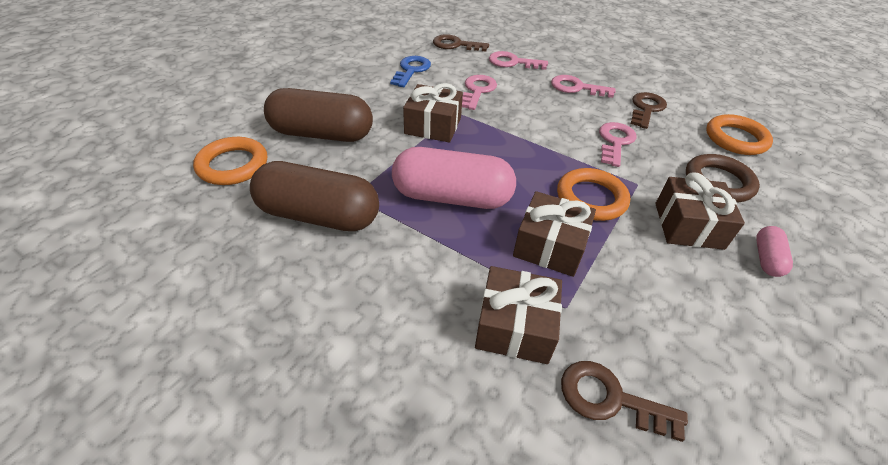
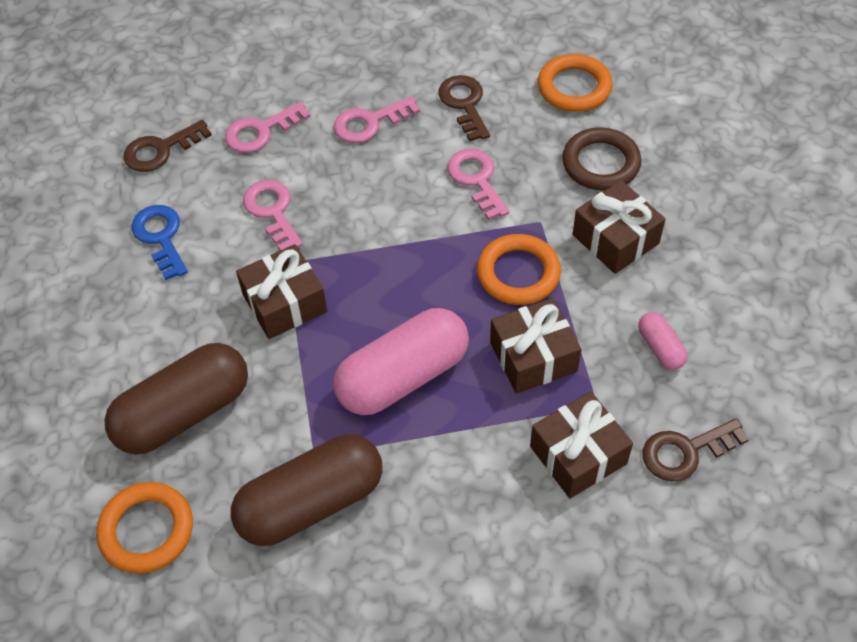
camera: 40 degrees left, 10 degrees up
pink capsule [756,226,793,277] -> pink capsule moved to [638,312,688,370]

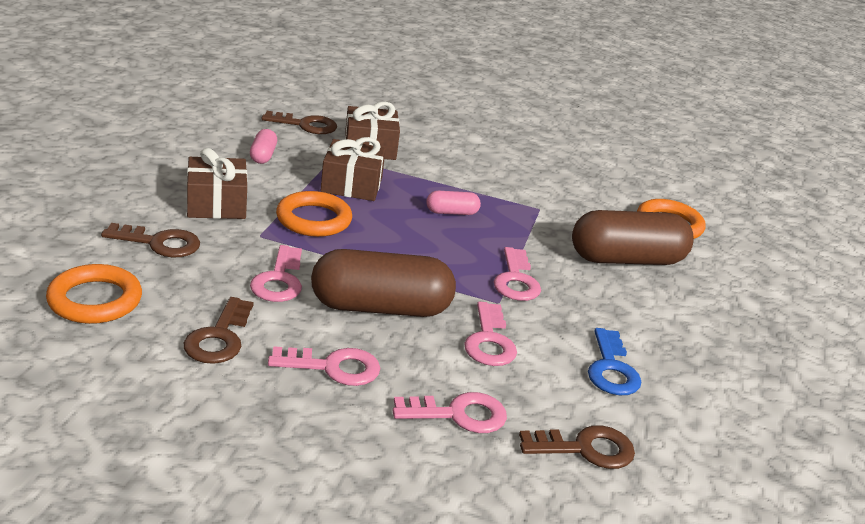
camera: 160 degrees left, 25 degrees down
brown capsule [231,434,382,546] -> brown capsule moved to [311,249,456,317]
brown gift [236,244,327,339] -> pink key [494,247,541,301]
pink capsule [333,308,469,415] -> pink capsule [426,191,481,215], size x0.46
brown ring [562,127,641,191] -> brown key [101,223,200,257]

